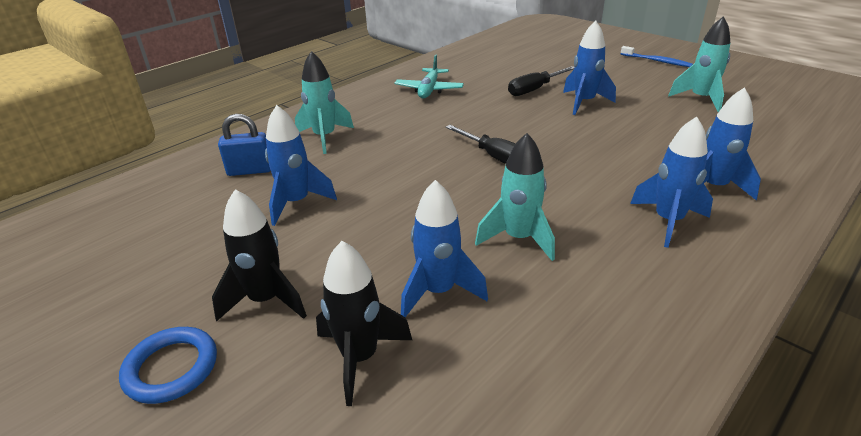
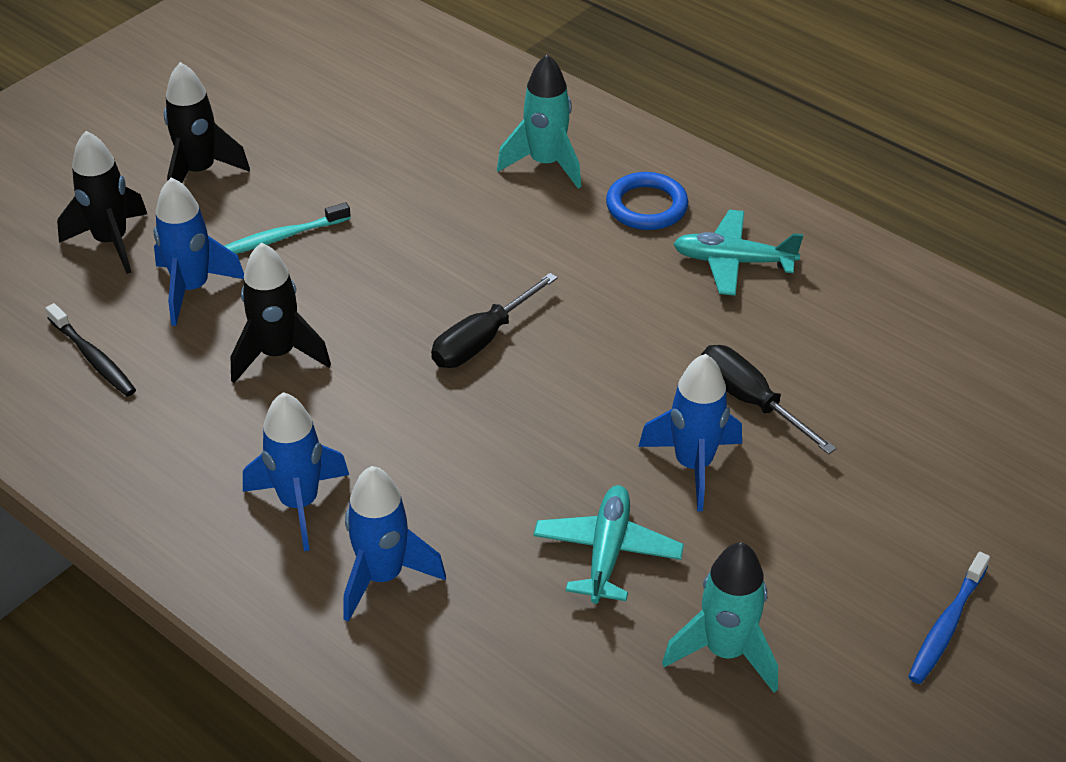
camera: 85 degrees right, 10 degrees up
blue ring [119,327,217,404] -> blue ring moved to [606,172,688,230]
blue padlock [218,114,271,176] -> none
blue rocket [265,105,337,226] -> none
turquoise rocket [475,133,555,261] -> black rocket [231,242,331,383]
none -> black toothbrush [45,303,136,396]
none -> turquoise toothbrush [225,202,351,254]
none -> turquoise plane [533,485,684,604]

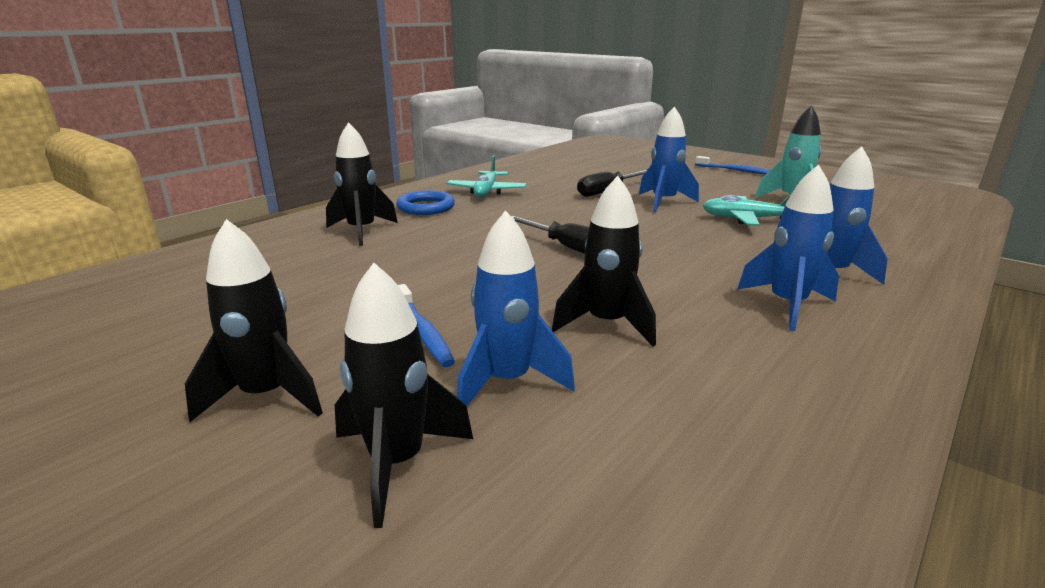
camera: 90 degrees left, 20 degrees down
black toothbrush [45,303,136,396] -> none
turquoise toothbrush [225,202,351,254] -> blue toothbrush [398,284,455,367]
turquoise rocket [497,54,581,189] -> black rocket [326,122,398,246]

